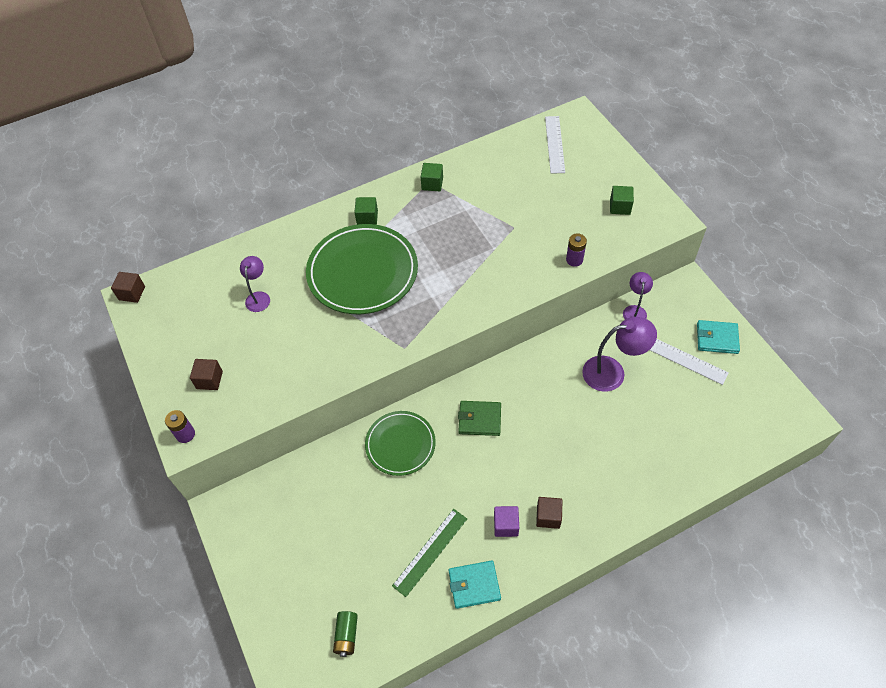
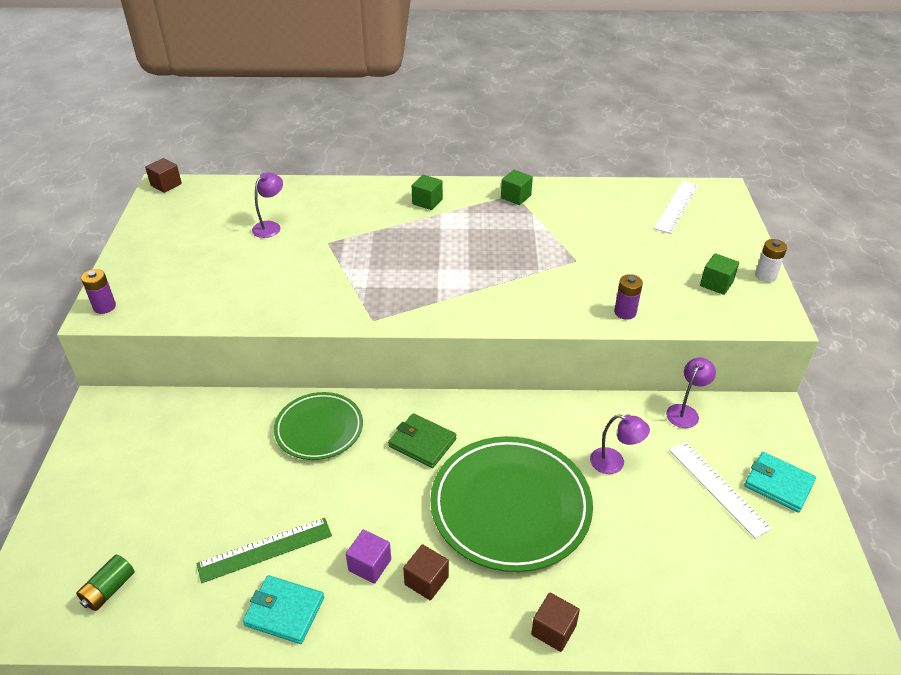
camera: 25 degrees right, 15 degrees down
brown cube [190,359,223,390] -> brown cube moved to [531,593,580,652]
green plate [306,224,418,314] -> green plate moved to [430,436,593,572]
purple lamp [582,317,657,392] -> purple lamp [590,414,650,474], size x0.60
none -> white battery [755,239,787,282]

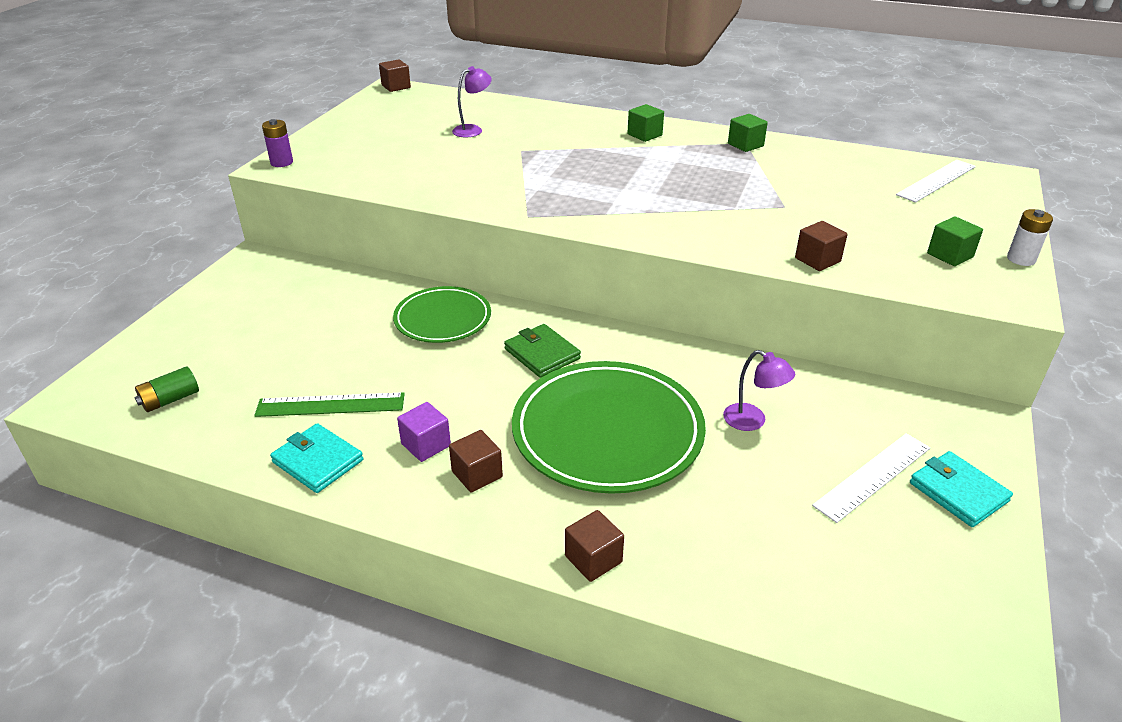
camera: 20 degrees right, 5 degrees down
purple battery [614,274,643,320] -> brown cube [795,221,847,271]
purple lamp [666,357,716,428] -> none
white ruler [669,442,772,539] -> white ruler turned 60 degrees clockwise [812,433,930,523]

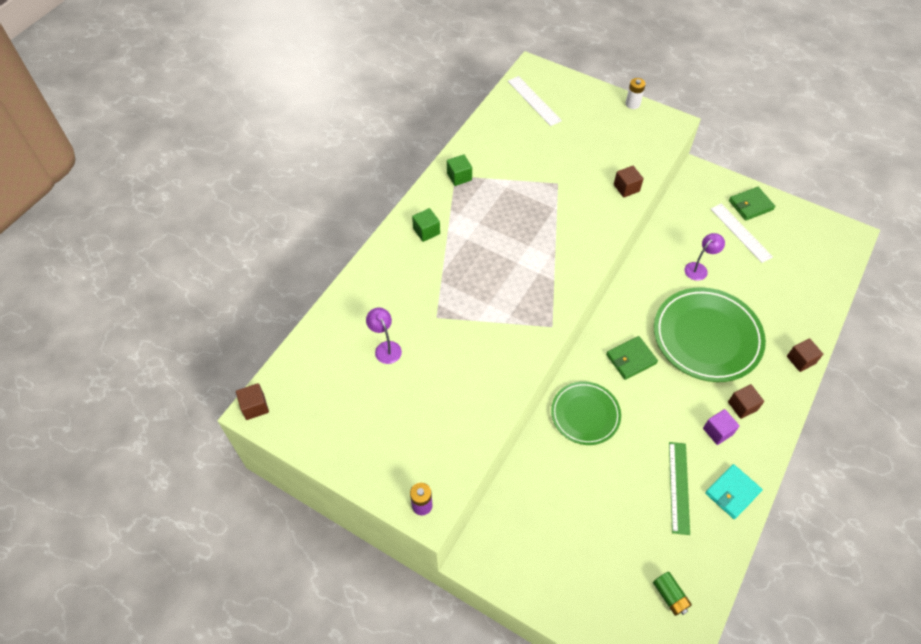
camera: 80 degrees left, 20 degrees up
turquoise wallet [910,451,1013,527] -> green wallet [729,187,775,221]
green cube [927,216,983,266] -> none

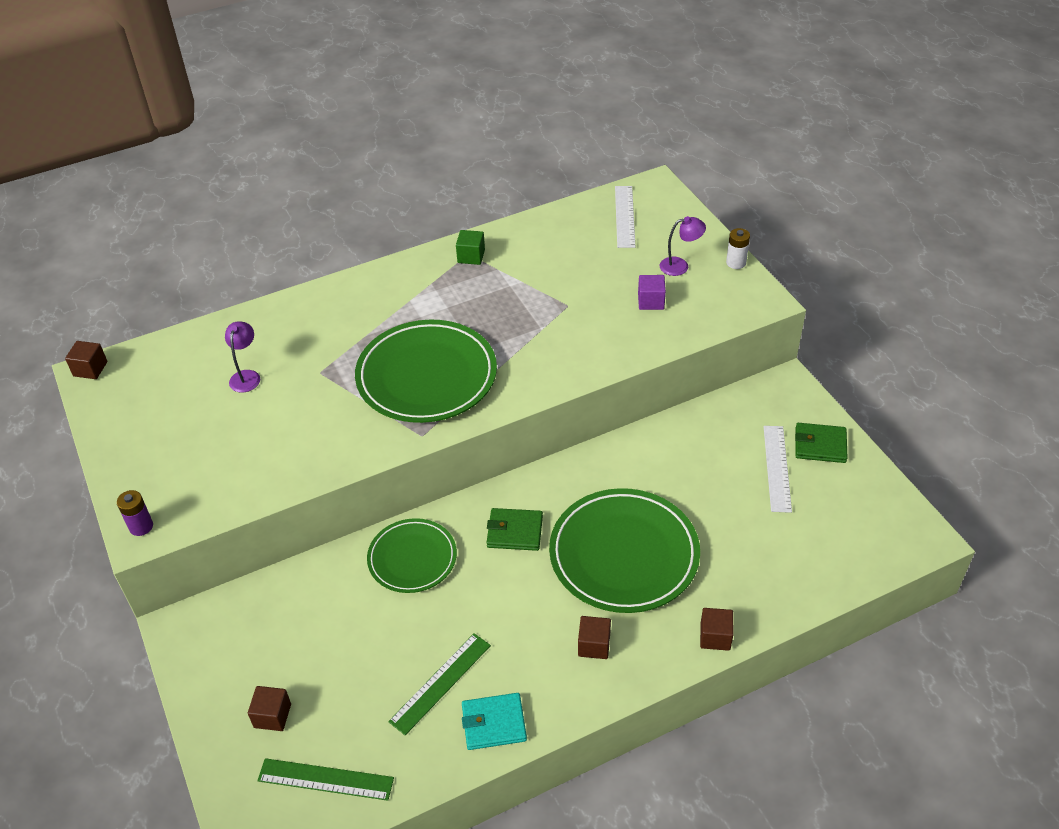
camera: 35 degrees right, 10 degrees down
green cube [412,208,440,242] -> none
brown cube [614,166,644,198] -> brown cube moved to [248,686,291,731]
green battery [653,572,692,616] -> green ruler [257,758,394,801]
purple lamp [684,233,725,281] -> purple lamp moved to [659,216,706,276]
purple cube [703,409,739,445] -> purple cube moved to [638,275,666,310]
none -> green plate [355,320,497,423]

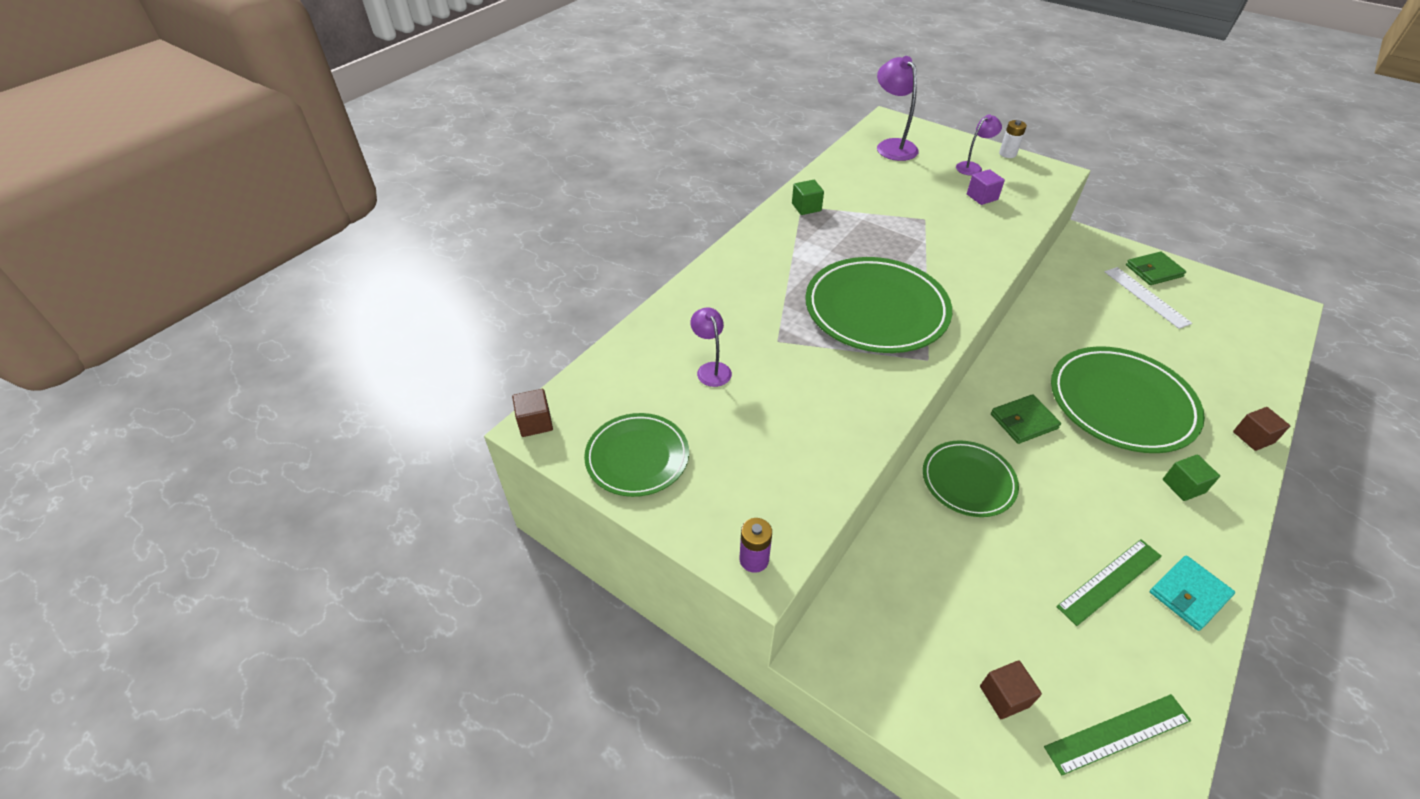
camera: 30 degrees left, 0 degrees up
green ruler [388,633,491,735] -> green ruler turned 45 degrees clockwise [1056,539,1162,626]
brown cube [578,616,611,659] -> green cube [1163,455,1220,501]
white ruler [615,186,636,248] -> purple lamp [877,56,919,161]
none -> green plate [584,413,689,497]

